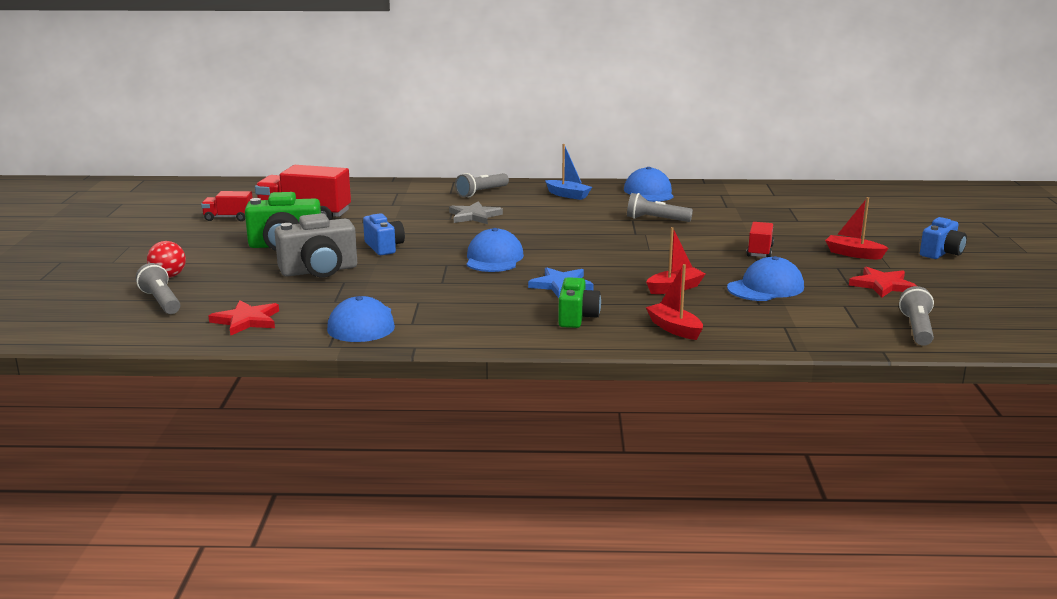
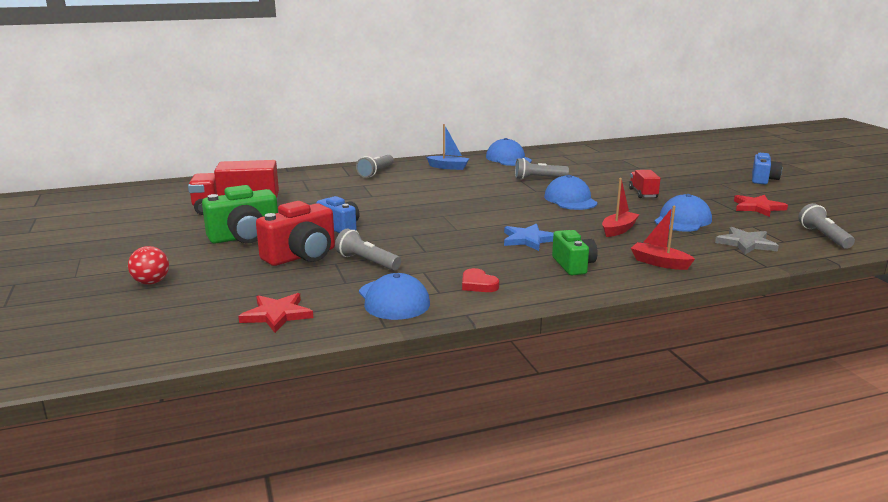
camera: 20 degrees left, 0 degrees up
grey flashlight [136,263,180,314] -> grey flashlight moved to [335,229,401,271]
red truck [201,191,253,221] -> none
grey camera [275,213,357,277] -> red camera [256,201,335,266]
grey star [449,201,503,224] -> grey star moved to [715,227,779,255]
blue cap [467,228,524,272] -> blue cap moved to [544,175,598,210]
red boat [825,197,889,259] -> none
none -> red heart [462,268,499,292]

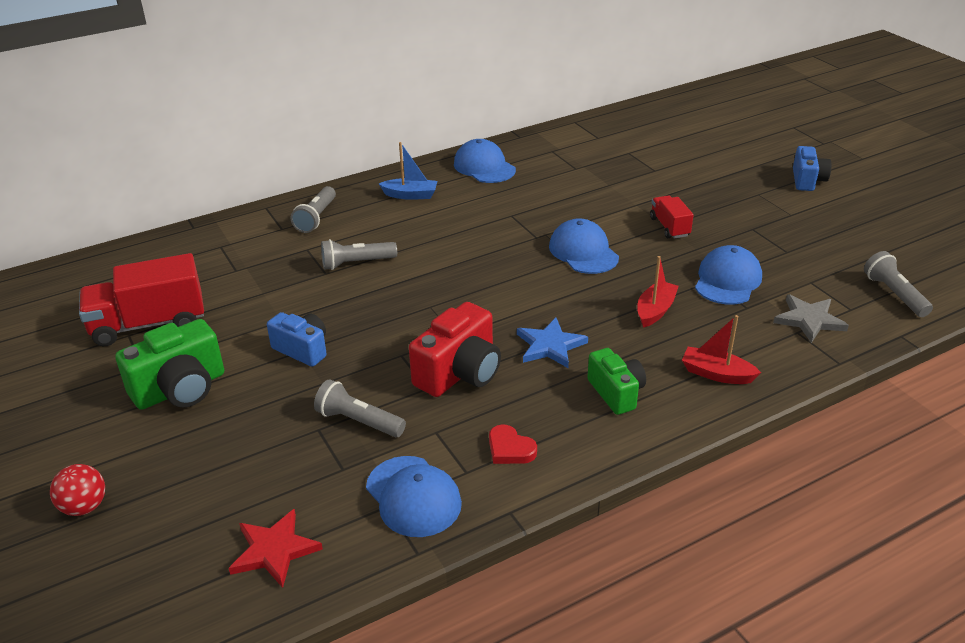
camera: 10 degrees left, 15 degrees up
red camera [256,201,335,266] -> red camera moved to [409,302,501,397]
grey flashlight [515,158,569,180] -> grey flashlight moved to [321,239,397,270]
red star [734,195,788,217] -> none

